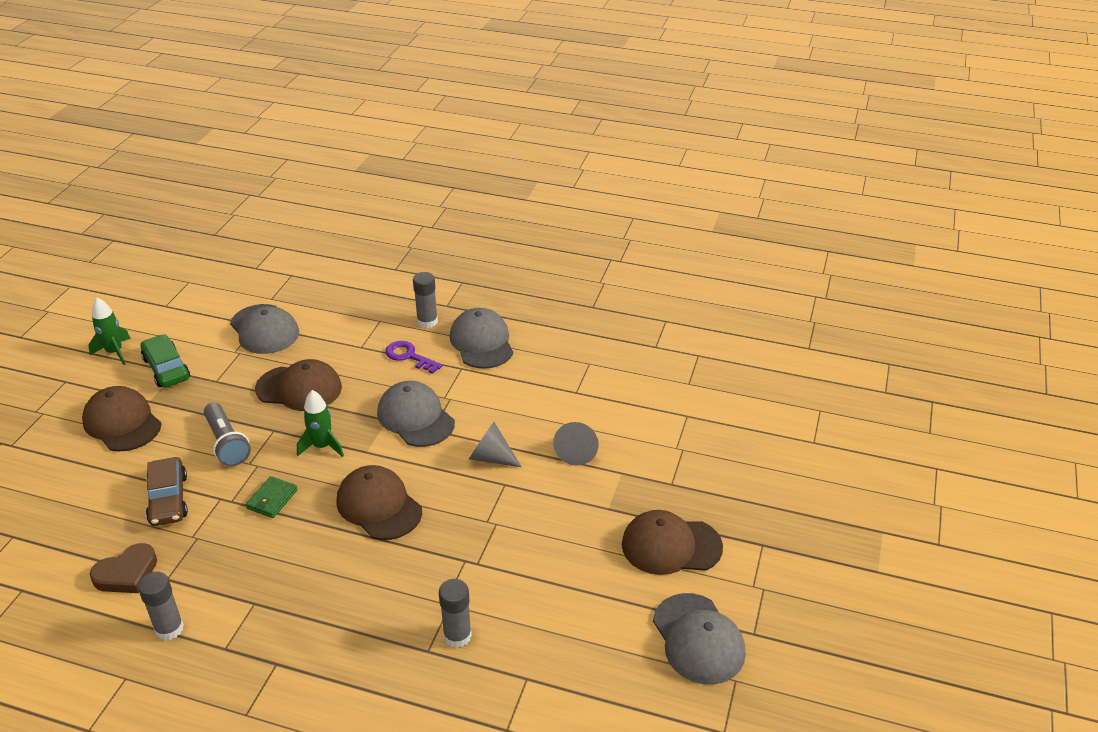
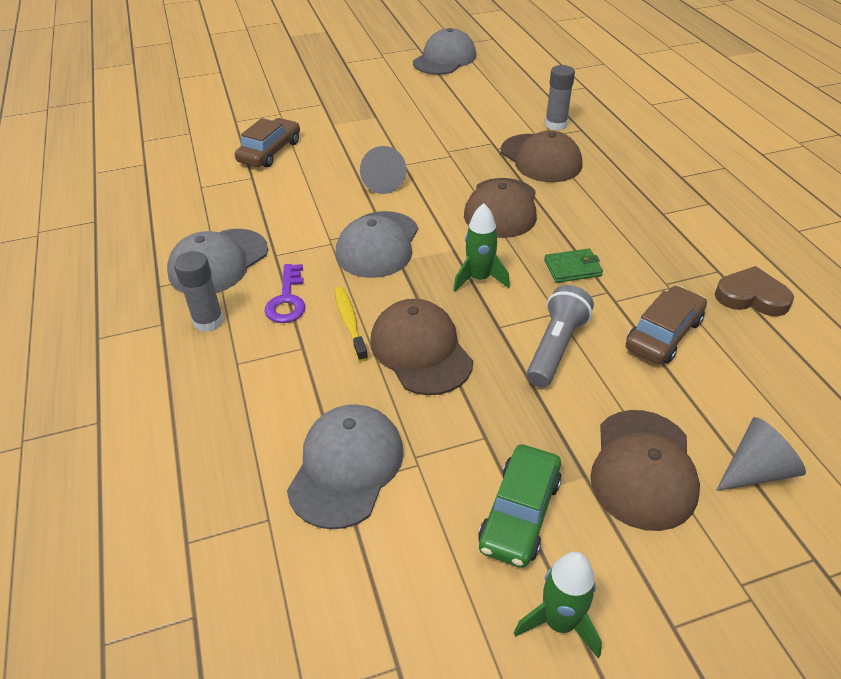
camera: 125 degrees left, 5 degrees up
grey glue stick [138,572,184,640] -> none
grey cone [553,422,599,466] -> grey cone moved to [716,417,806,491]
brown cap [622,510,723,575] -> brown cap moved to [501,131,582,182]
none -> brown car [235,118,300,168]
none -> yellow toothbrush [334,287,368,362]

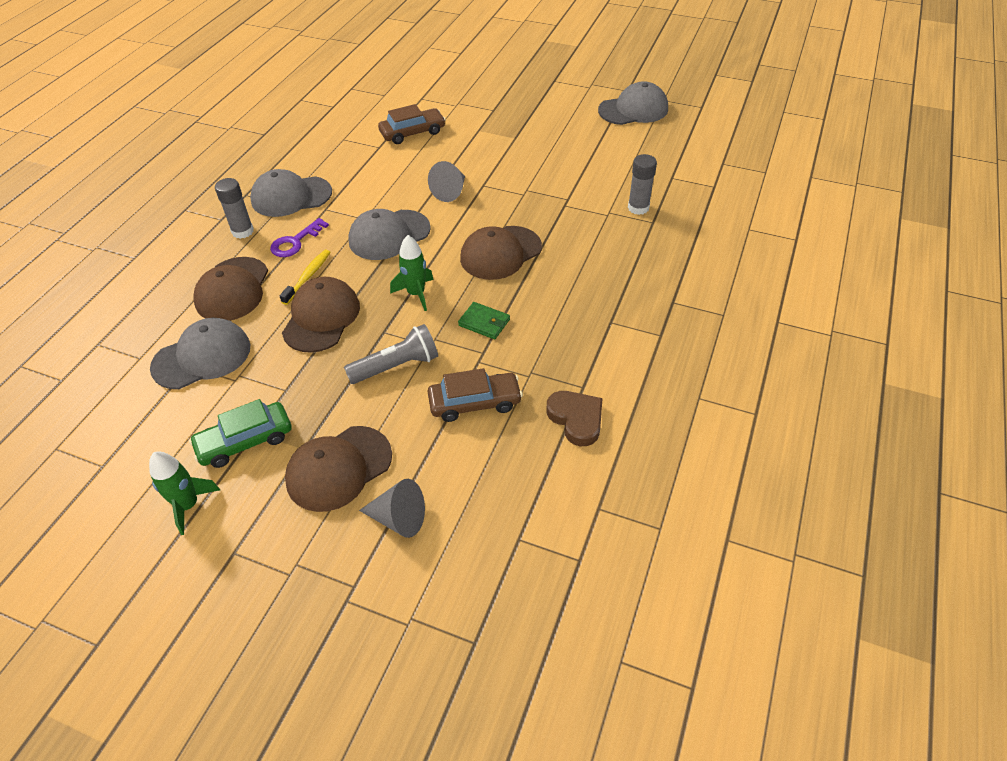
camera: 40 degrees right, 5 degrees up
brown cap [501,131,582,182] -> brown cap moved to [193,257,268,321]

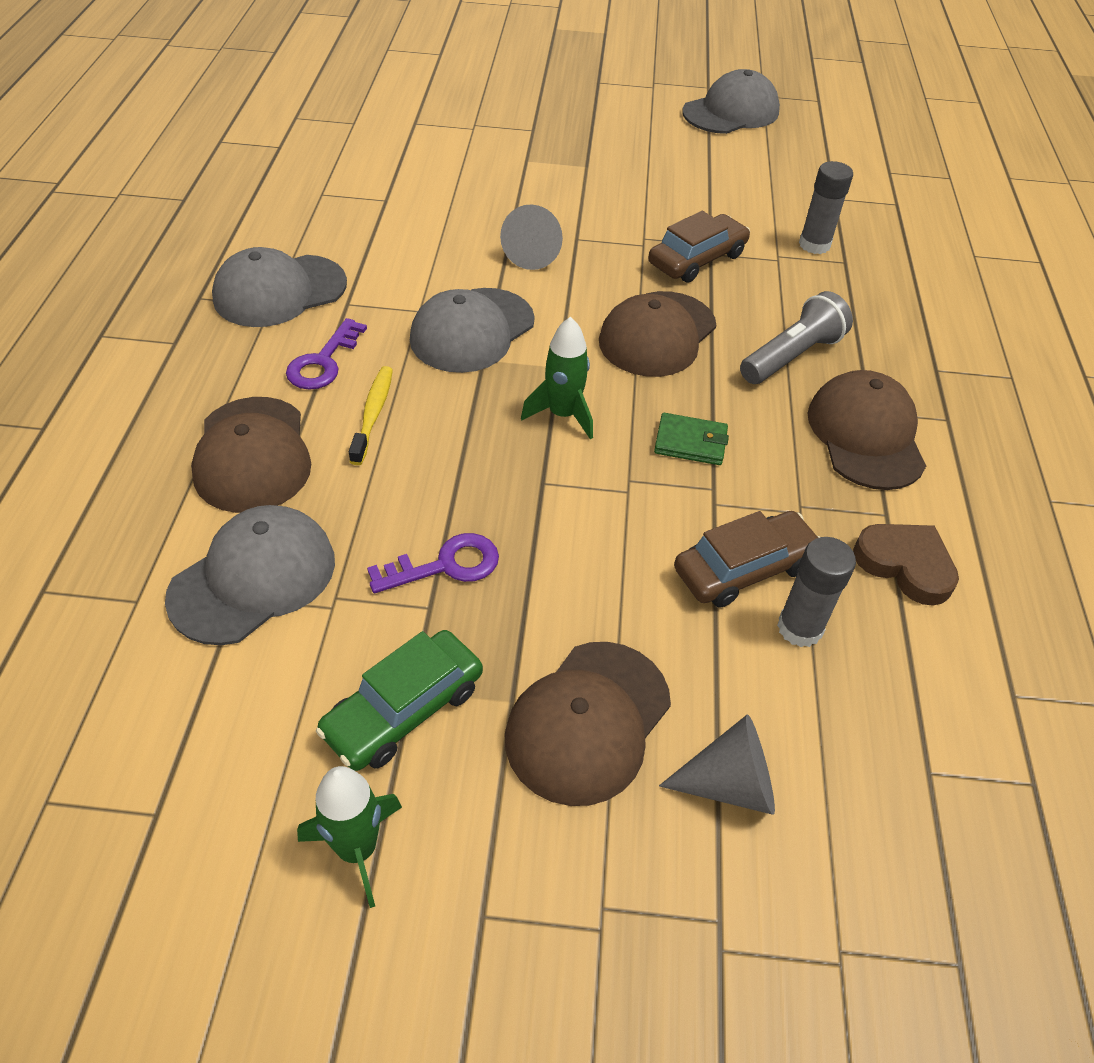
camera: 20 degrees left, 0 degrees up
grey glue stick [215,178,254,239] -> grey glue stick moved to [777,537,856,647]
brown cap [282,277,360,353] -> brown cap moved to [807,370,926,490]
grey flashlight [344,324,438,384] -> grey flashlight moved to [740,291,853,384]
brown car [378,104,446,144] -> brown car moved to [648,211,750,283]
none -> purple key [367,533,499,593]

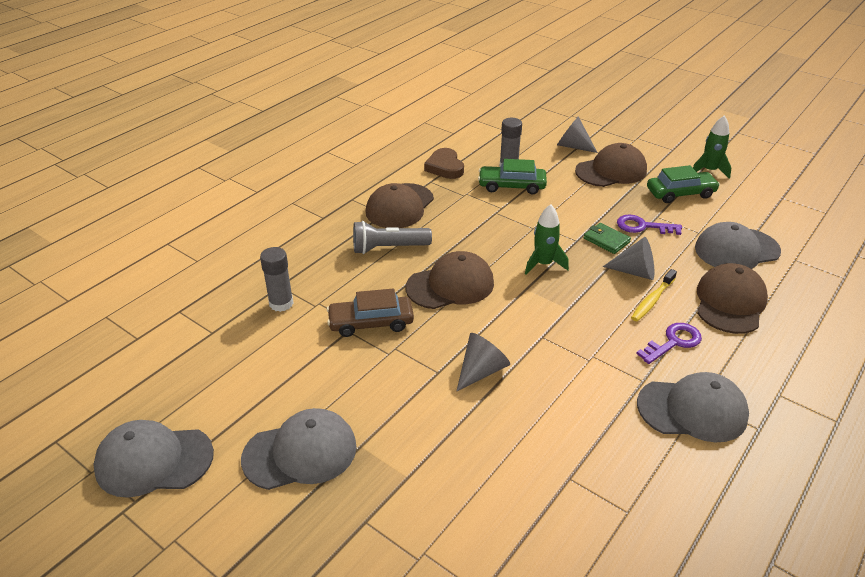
camera: 145 degrees left, 10 degrees down
grey cap [410,288,535,373] -> grey cap moved to [241,408,357,490]
green wallet [654,413,729,465] -> green wallet moved to [584,223,631,254]
brown car [674,511,820,608] -> green car [478,159,547,194]
none -> grey cone [603,237,654,280]

